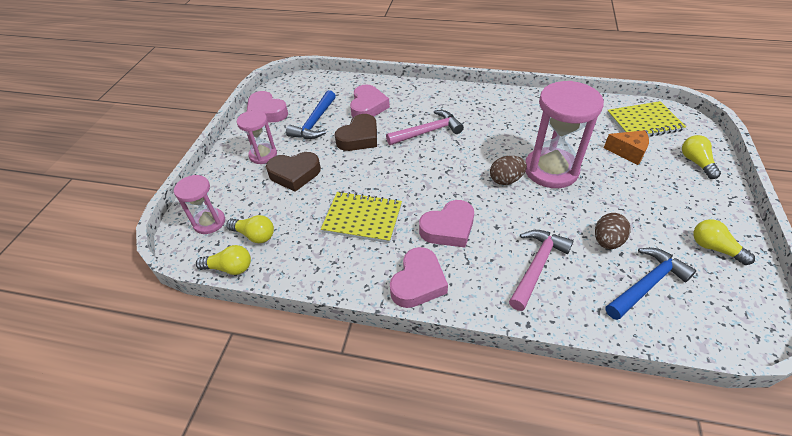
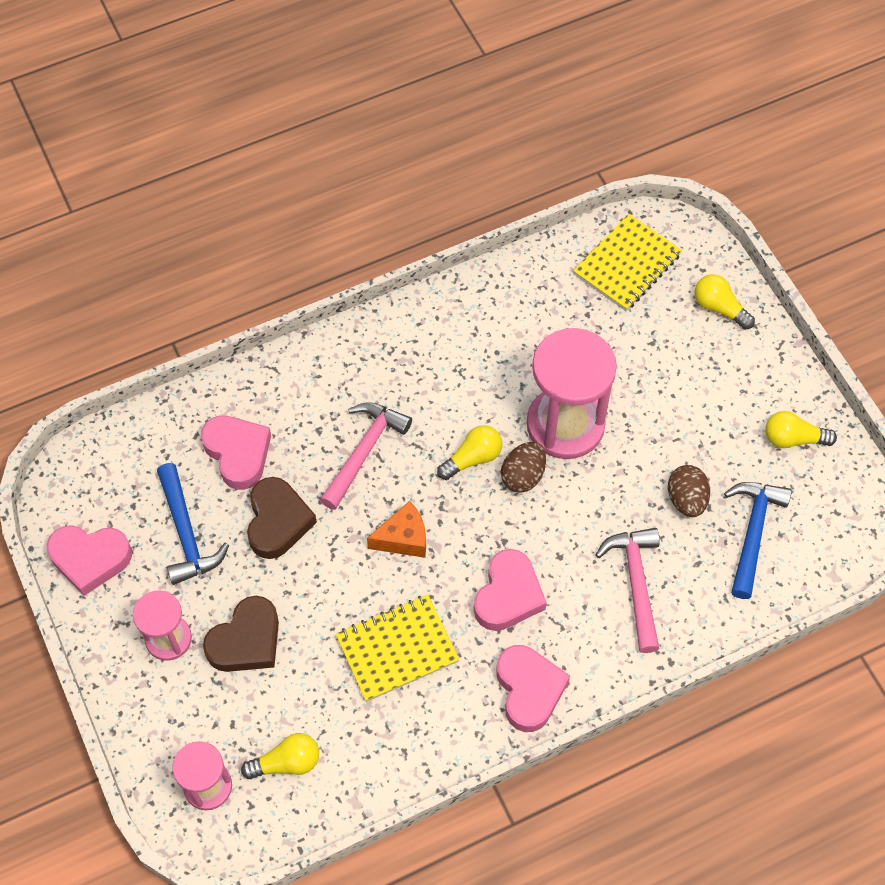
camera: 40 degrees left, 15 degrees up
yellow light bulb [196,245,251,275] -> yellow light bulb moved to [437,425,502,480]
orange cheese [604,130,649,165] -> orange cheese moved to [367,501,426,558]

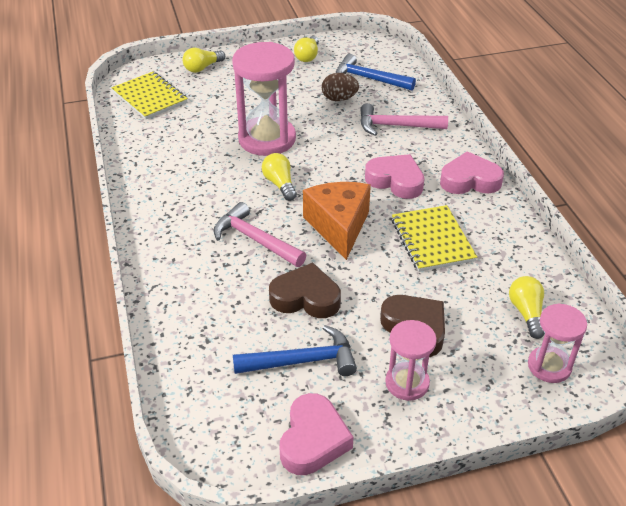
camera: 80 degrees left, 20 degrees down
pink heart [201,415,271,490] -> none
orange cheese [367,501,426,558] -> orange cheese [303,182,371,260], size x1.61
brown egg [501,442,546,493] -> none

